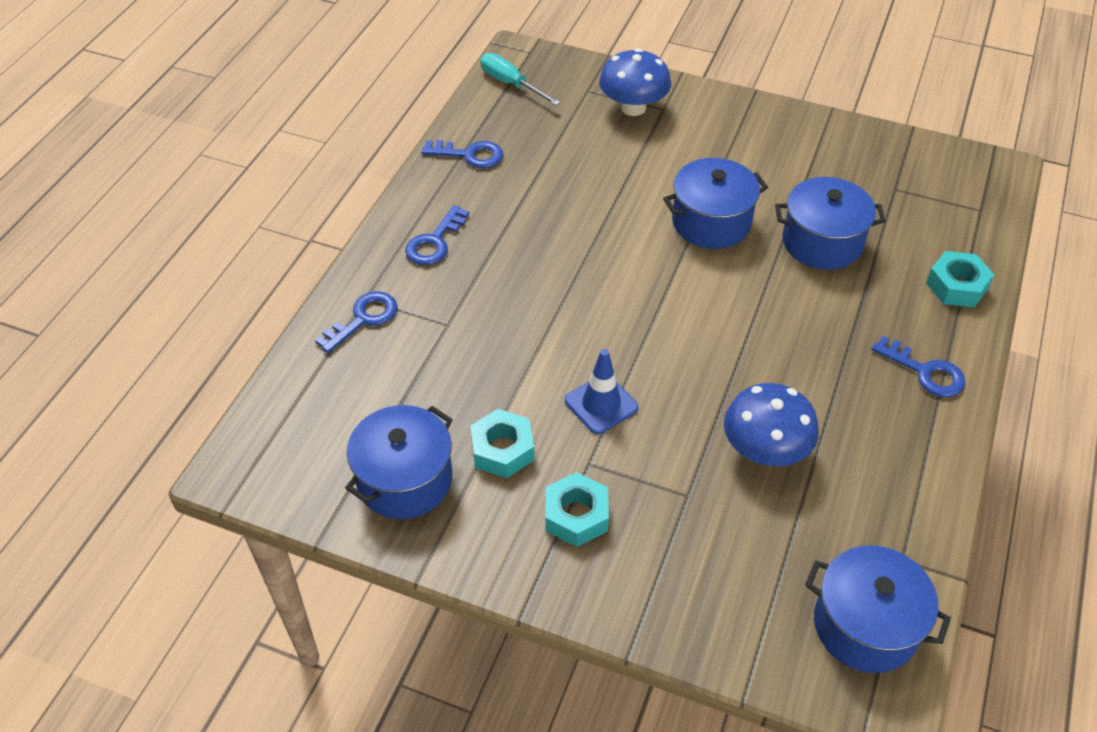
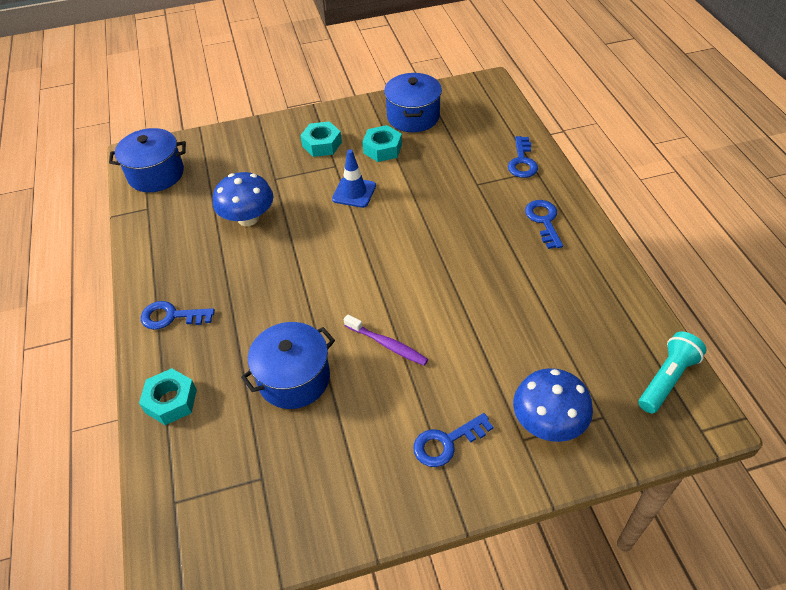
camera: 145 degrees right, 0 degrees up
blue key [421,140,503,168] -> blue key moved to [413,413,493,467]
turquoise screwdriver [480,53,560,106] -> turquoise flashlight [638,332,707,414]
blue pot [663,158,768,249] -> purple toothbrush [344,314,428,366]

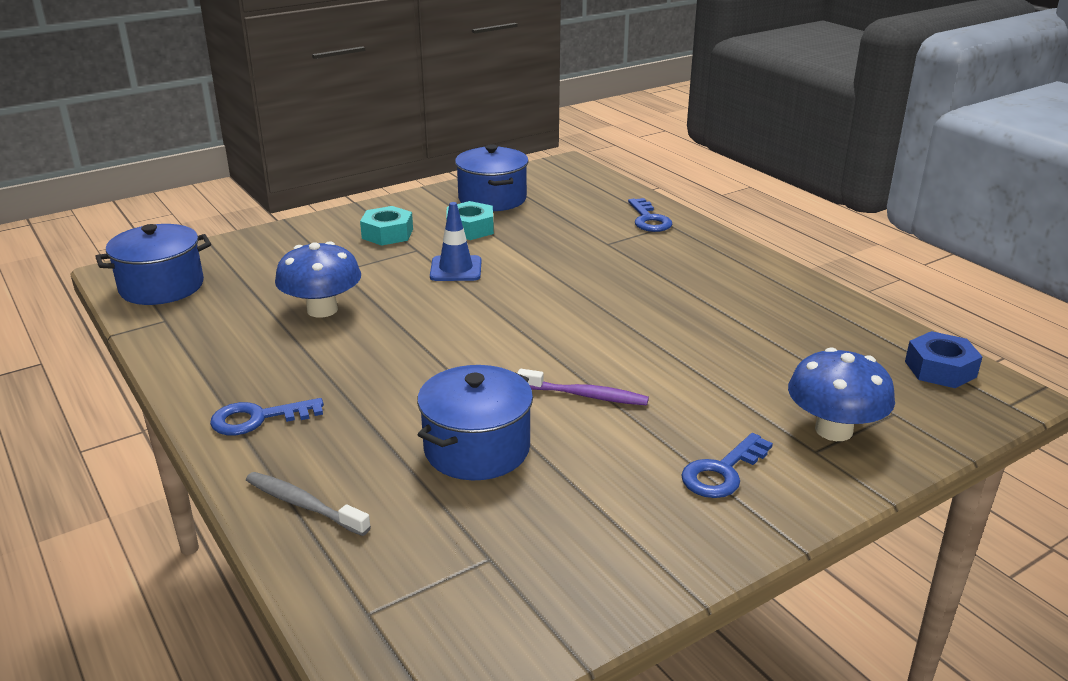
camera: 20 degrees left, 20 degrees down
turquoise nut [139,368,197,425] -> grey toothbrush [246,472,371,536]
blue key [525,200,563,249] -> none
turquoise flashlight [638,332,707,414] -> blue nut [905,331,983,388]

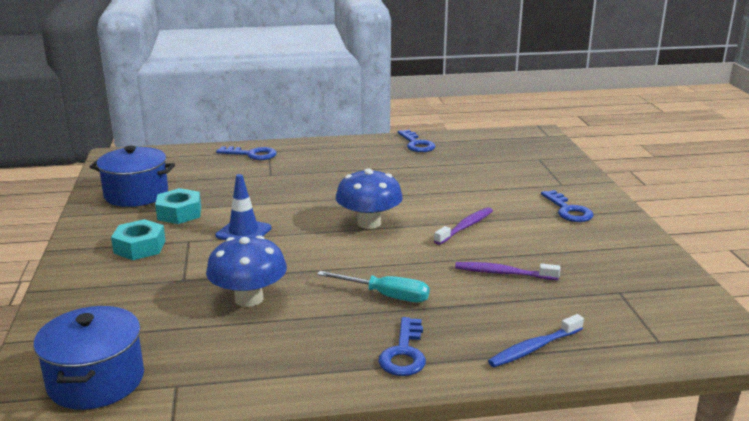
camera: 65 degrees left, 5 degrees down
grey toothbrush [246,472,371,536] -> blue toothbrush [488,314,584,367]
blue pot [417,365,533,480] -> purple toothbrush [455,262,560,280]
blue mushroom [788,347,895,441] -> blue mushroom moved to [336,168,403,229]
blue nut [905,331,983,388] -> none
none -> turquoise screwdriver [317,271,430,302]
none -> blue key [398,130,436,152]

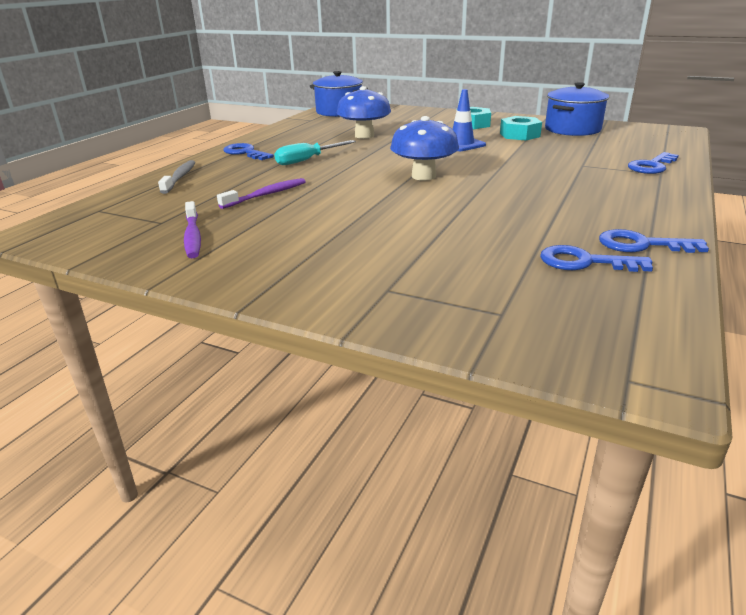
camera: 125 degrees right, 5 degrees up
purple toothbrush [434,207,493,245] -> purple toothbrush moved to [184,201,201,258]
blue toothbrush [488,314,584,367] -> grey toothbrush [158,160,195,194]
blue key [541,190,593,222] -> blue key moved to [540,245,653,272]

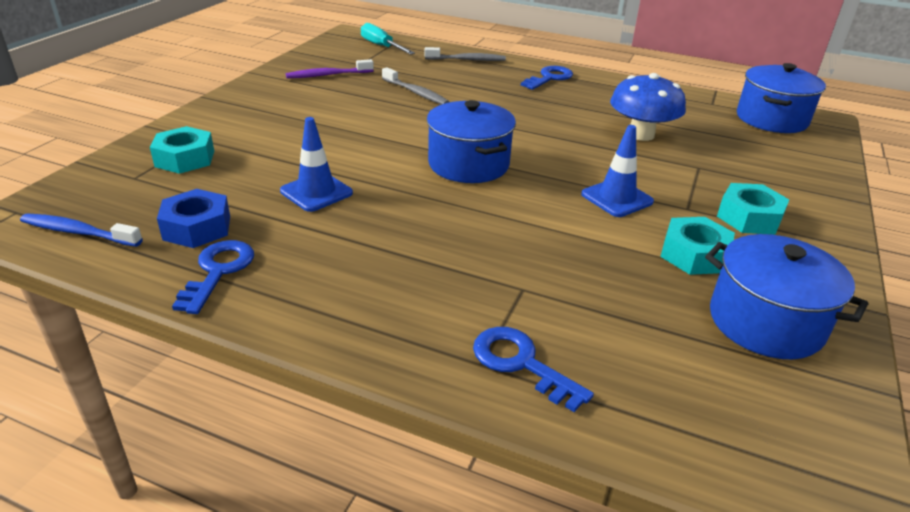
camera: 85 degrees right, 5 degrees up
purple toothbrush [217,178,306,209] -> grey toothbrush [382,67,449,105]
turquoise screwdriver [274,140,356,165] -> turquoise screwdriver moved to [361,23,415,54]
blue mushroom [390,116,459,181] -> blue pot [427,100,516,183]
blue key [540,245,653,272] -> blue nut [157,189,230,248]
none -> blue toothbrush [20,213,143,247]
none -> turquoise nut [150,126,214,174]
none -> blue traffic cone [280,117,353,212]

